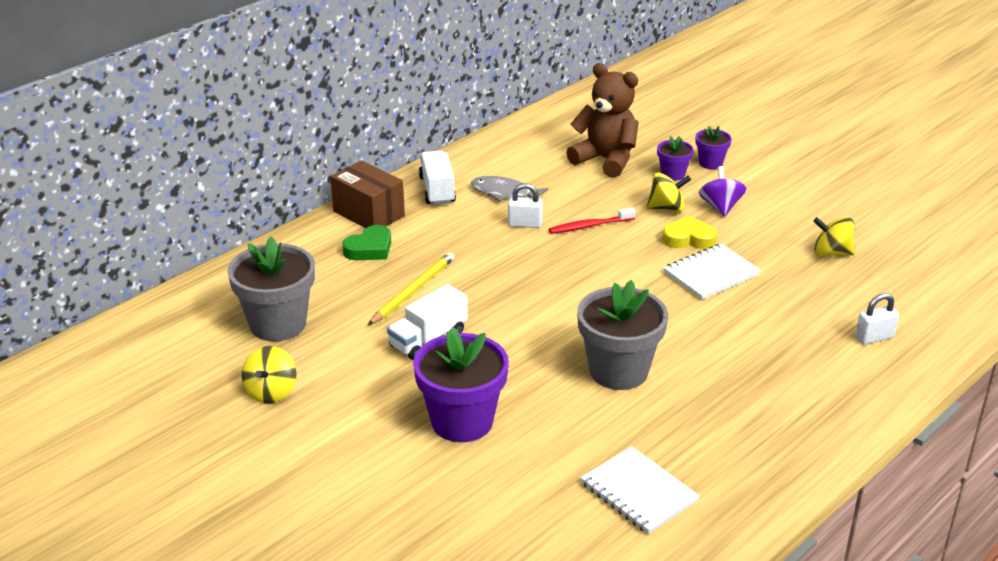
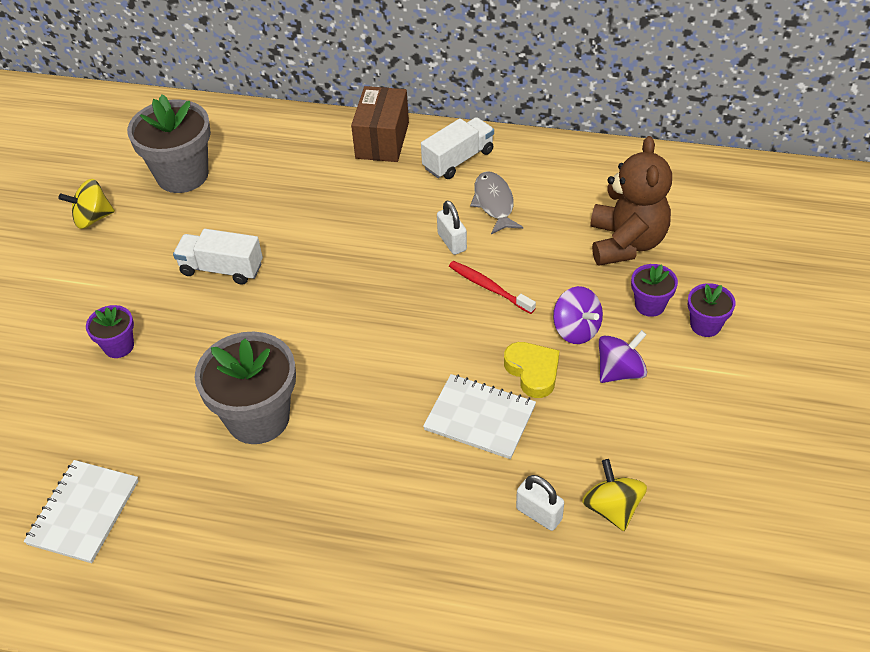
camera: 60 degrees right, 15 degrees up
green heart [342,225,391,260] -> none
yellow pencil [368,252,455,325] -> none
purple flower pot [413,327,509,442] -> purple flower pot [86,305,134,358], size x0.50
yellow spinning top [647,172,691,212] -> purple spinning top [553,286,603,344]
white padlock [855,293,899,344] -> white padlock moved to [516,475,564,531]

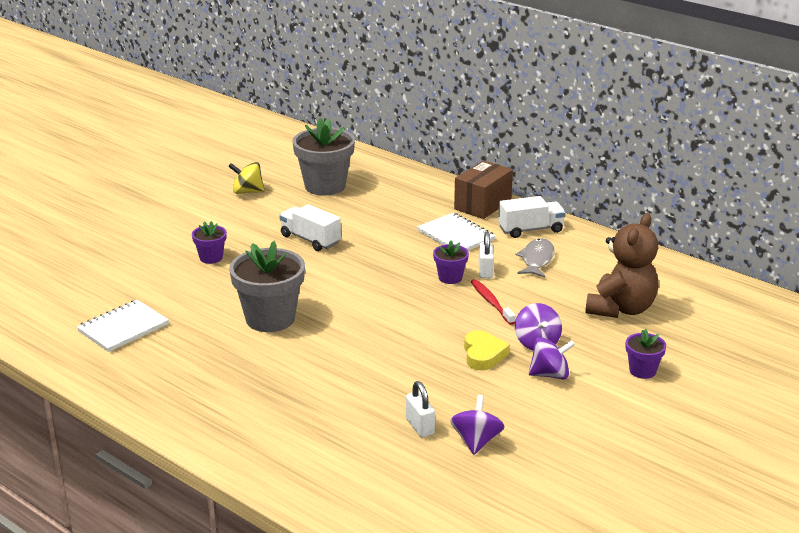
camera: 25 degrees right, 20 degrees down
white notebook [423,374,536,459] -> white notebook moved to [417,213,495,251]
yellow spinning top [582,459,647,531] -> purple spinning top [450,395,505,455]
purple flower pot [631,264,678,317] -> purple flower pot moved to [433,240,469,284]

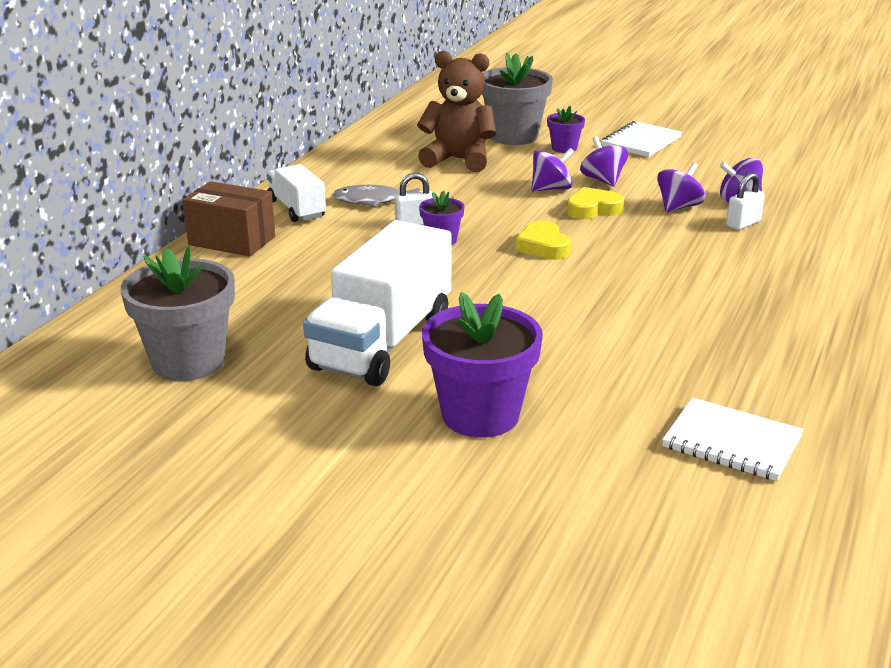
camera: 105 degrees left, 0 degrees up
purple flower pot [192,221,227,264] -> purple flower pot [422,292,543,438], size x1.98
yellow spinning top [228,162,265,194] -> none
grey flower pot [229,241,305,332] -> grey flower pot moved to [481,53,553,145]
white truck [279,204,341,251] -> white truck [303,220,451,386], size x1.83
white notebook [417,213,495,251] -> white notebook moved to [601,121,682,157]
red toothbrush [471,279,516,325] -> none
none -> yellow heart [515,221,571,260]
none -> purple spinning top [657,162,706,213]

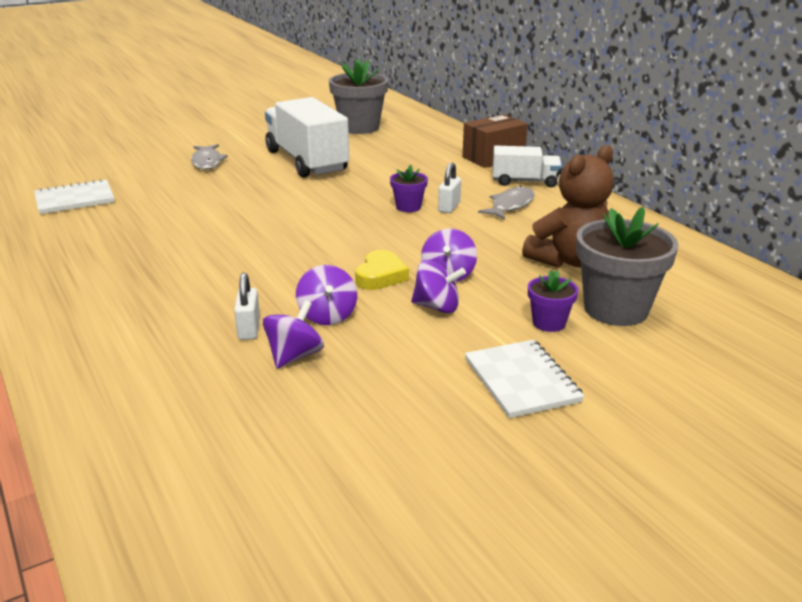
camera: 125 degrees right, 0 degrees up
purple flower pot [422,292,543,438] -> grey fish [191,144,228,170]
yellow heart [515,221,571,260] -> none

